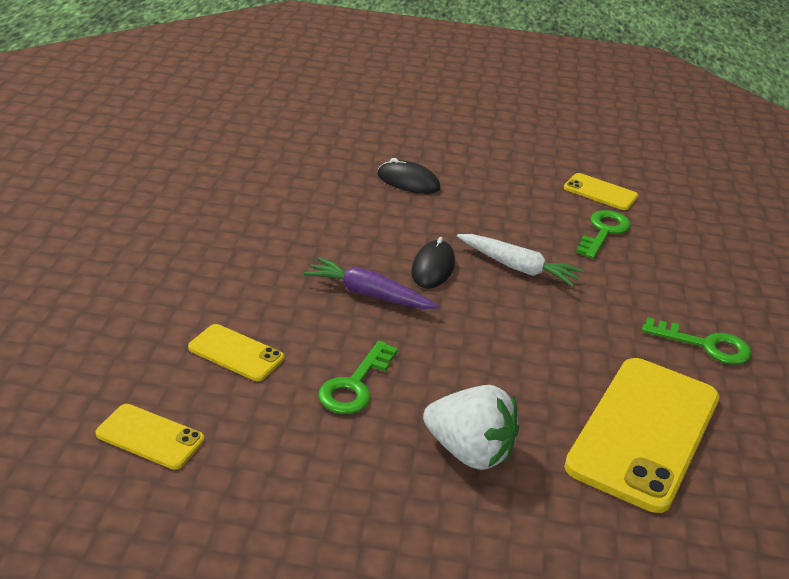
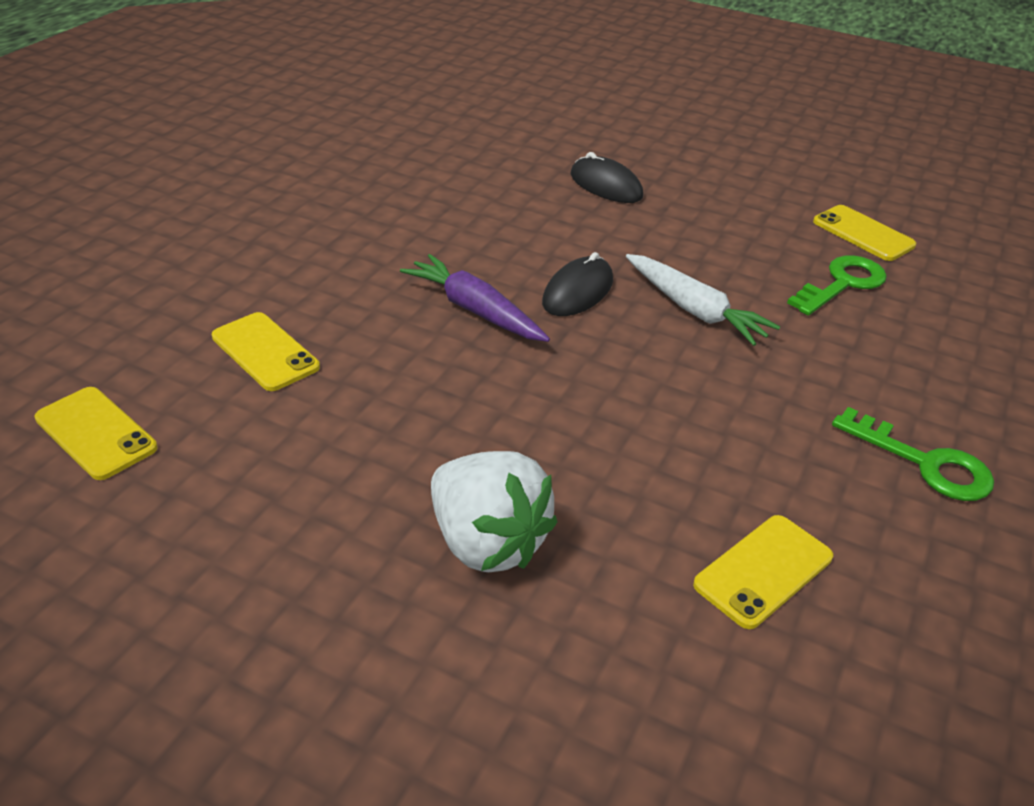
camera: 20 degrees right, 5 degrees up
green key [318,341,398,414] -> none
yellow phone [564,358,720,513] -> yellow phone [693,515,833,629], size x0.47

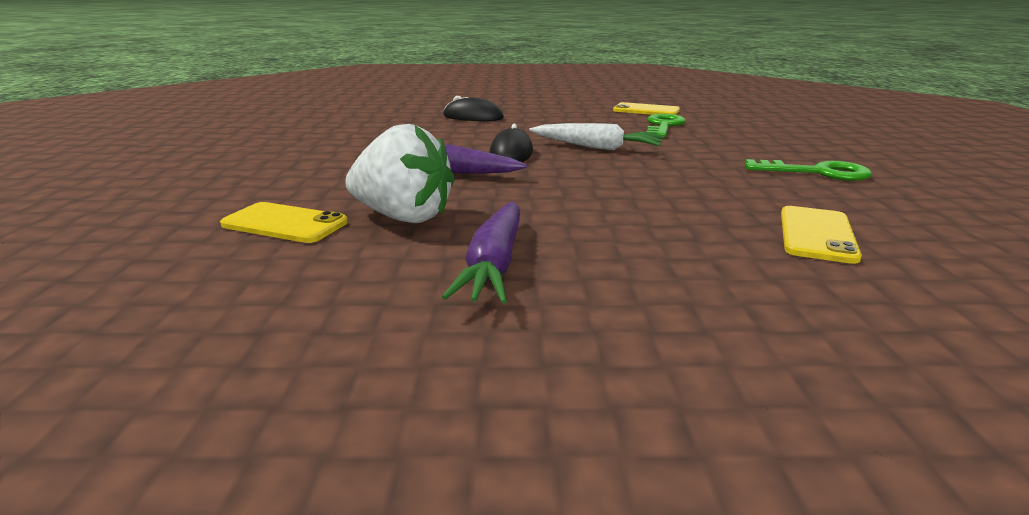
camera: 25 degrees left, 15 degrees down
yellow phone [34,387,158,480] -> none
white strawberry [431,451,558,572] -> white strawberry moved to [345,124,455,223]
none -> purple carrot [442,201,520,304]

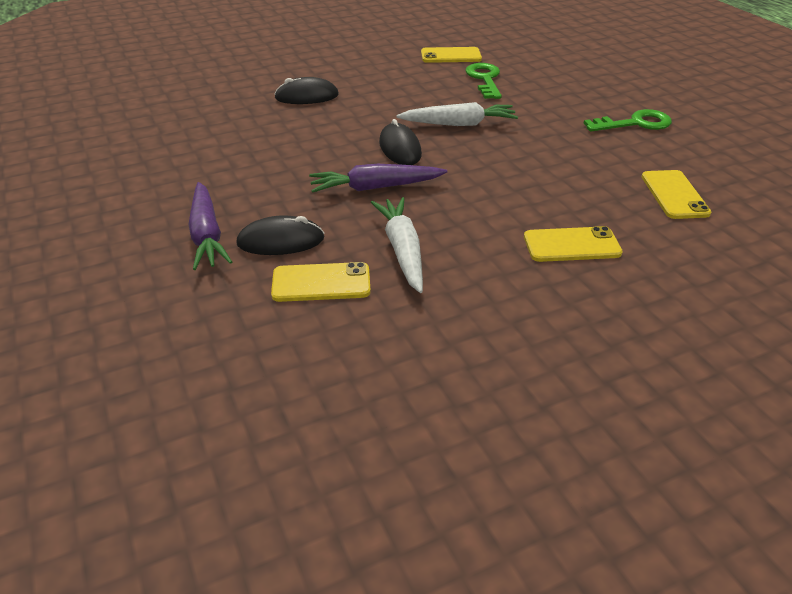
camera: 25 degrees left, 15 degrees up
white strawberry [345,124,455,223] -> white carrot [371,197,423,293]
purple carrot [442,201,520,304] -> purple carrot moved to [188,182,232,270]
none -> black mouse [236,215,325,255]
none -> yellow phone [524,226,623,262]

